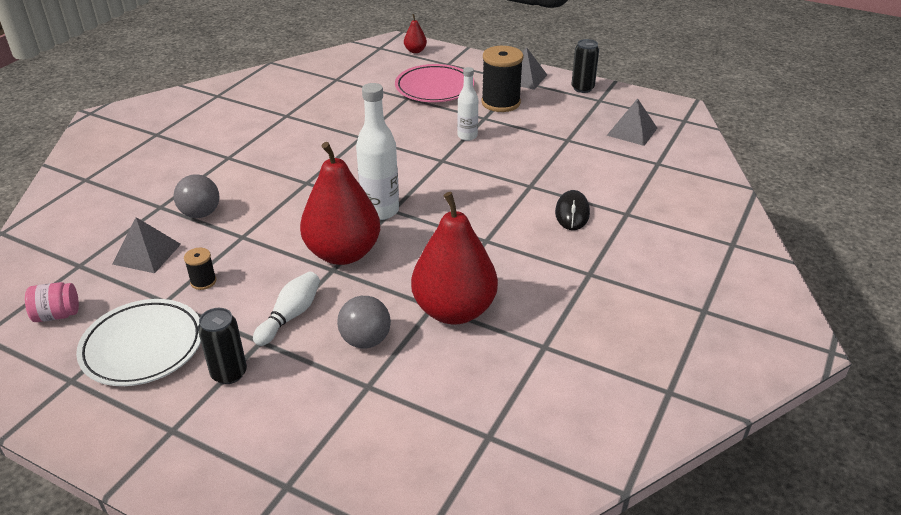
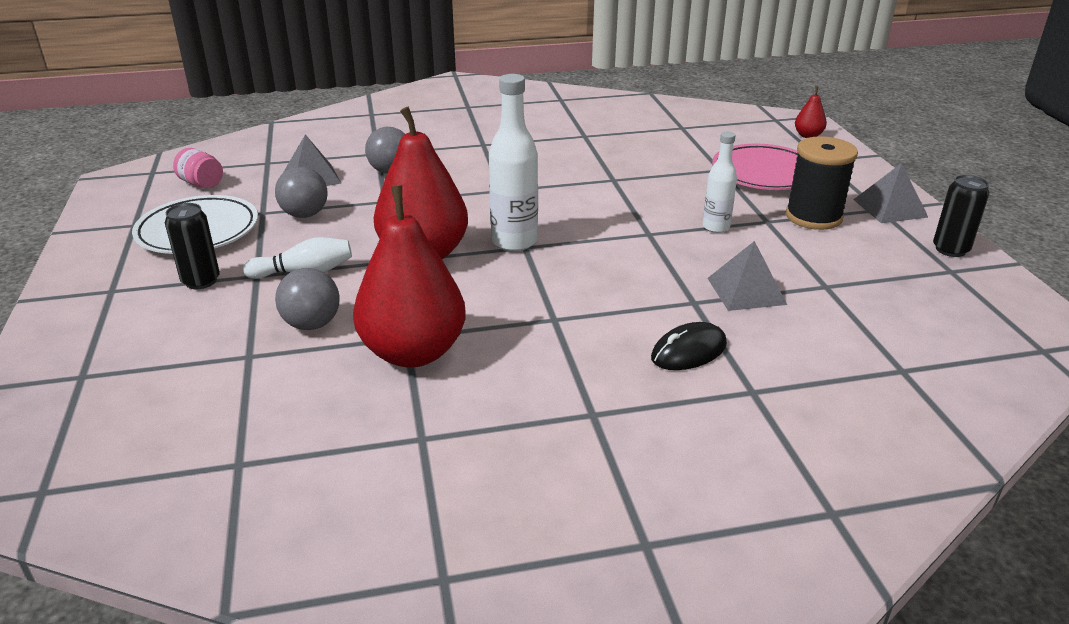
camera: 50 degrees right, 5 degrees down
black spool [184,248,216,290] -> grey ball [275,167,328,218]
grey pyramid [606,98,657,146] -> grey pyramid moved to [707,241,787,311]

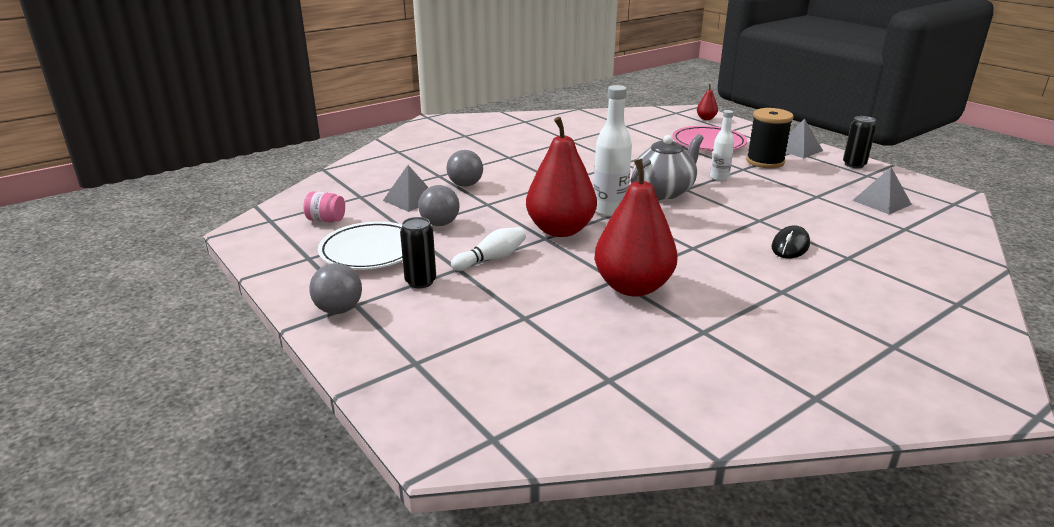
camera: 25 degrees left, 5 degrees down
grey ball [275,268,340,330] -> grey ball moved to [309,263,362,314]
grey pyramid [707,241,787,311] -> grey pyramid moved to [852,167,912,214]
none -> grey teapot [630,134,704,199]

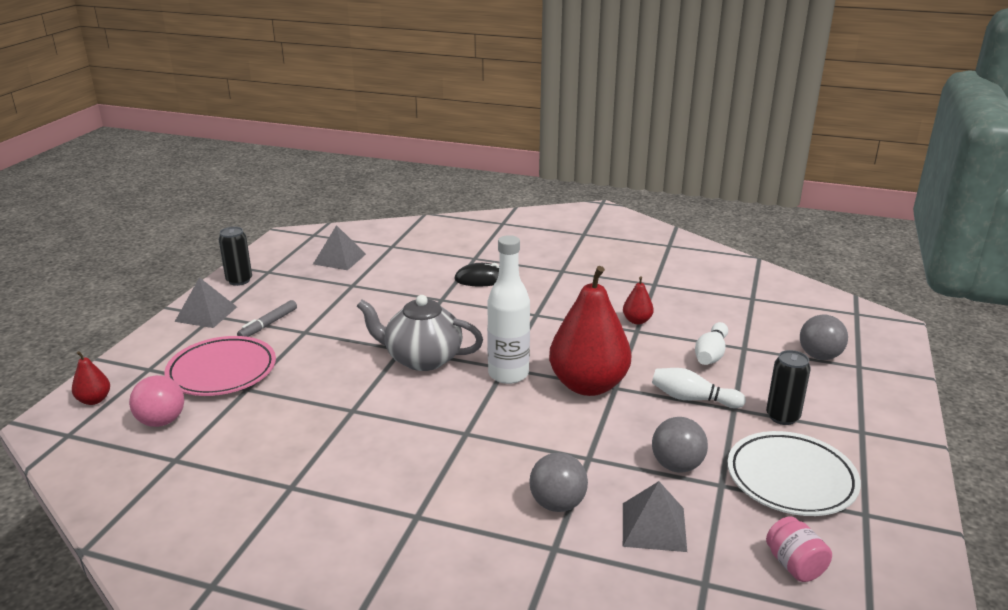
camera: 125 degrees left, 0 degrees up
grey ball [309,263,362,314] -> grey ball moved to [800,315,848,360]
red pear [594,159,678,296] -> red pear [623,277,654,324], size x0.43
white bottle [710,110,734,181] -> none
black spool [746,108,793,168] -> grey marker [237,300,297,337]
none -> pink ball [129,375,184,427]
none -> white bowling pin [695,322,728,365]

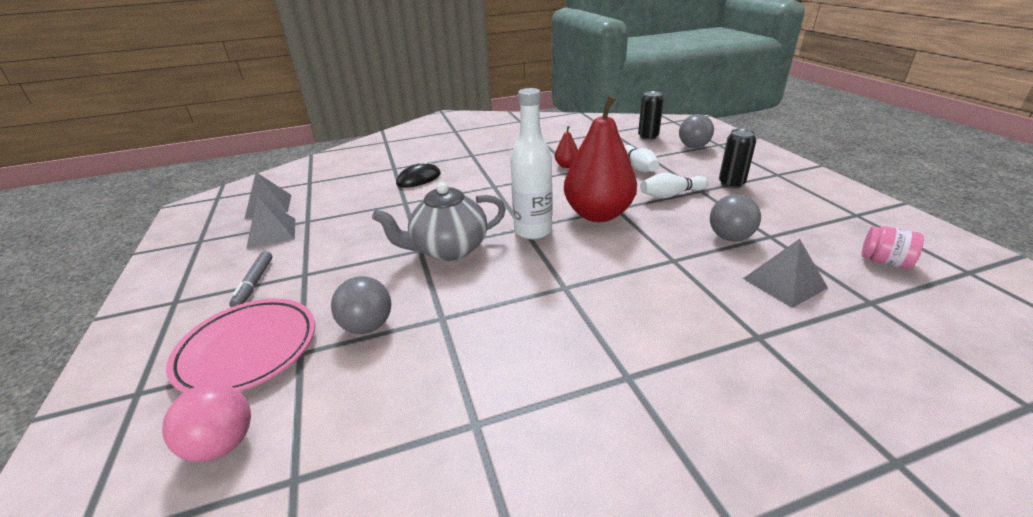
camera: 35 degrees left, 5 degrees up
red pear [72,351,110,405] -> none
grey pyramid [175,277,237,328] -> grey pyramid moved to [246,196,295,249]
black can [219,227,252,286] -> black can moved to [638,91,664,140]
grey ball [529,453,588,512] -> grey ball moved to [331,276,391,334]
white plate [728,431,861,516] -> none

